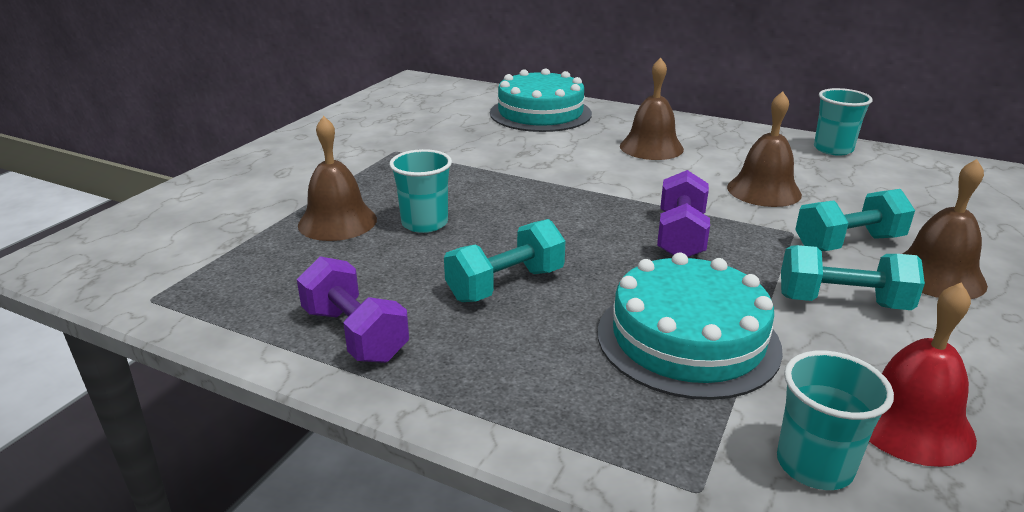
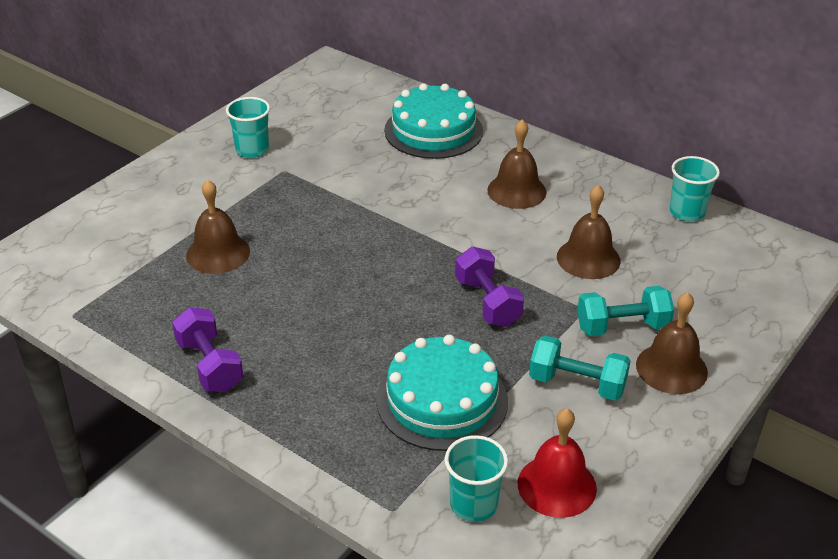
camera: 10 degrees right, 10 degrees up
turquoise cup [390,149,452,233] -> turquoise cup moved to [226,97,270,158]
turquoise dumbbell [444,219,565,302] -> none
purple dumbbell [657,170,710,257] -> purple dumbbell turned 45 degrees counterclockwise [455,247,524,327]

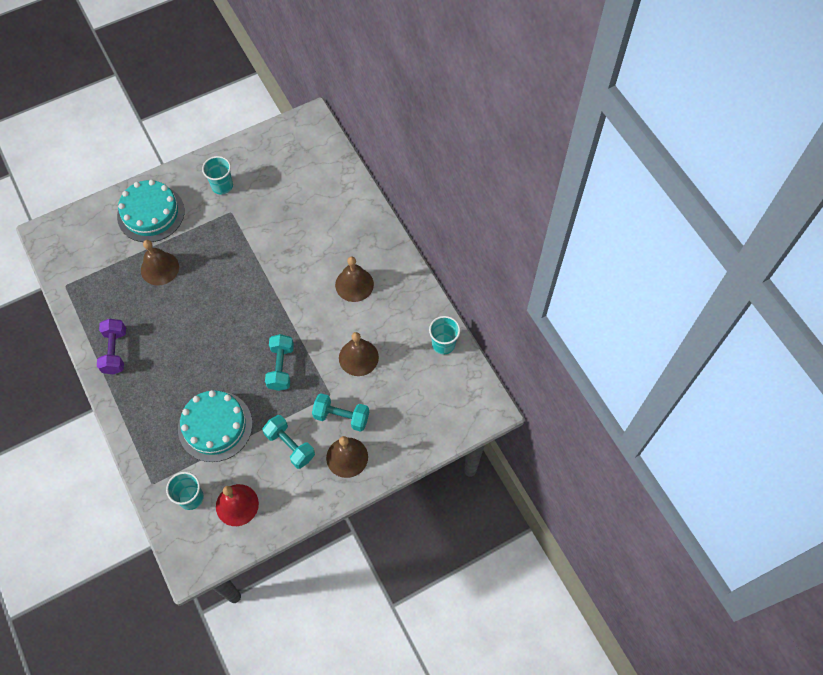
camera: 25 degrees right, 25 degrees up
turquoise cake [384,83,483,159] -> turquoise cake moved to [117,180,185,242]
purple dumbbell [455,247,524,327] -> turquoise dumbbell [265,334,294,391]

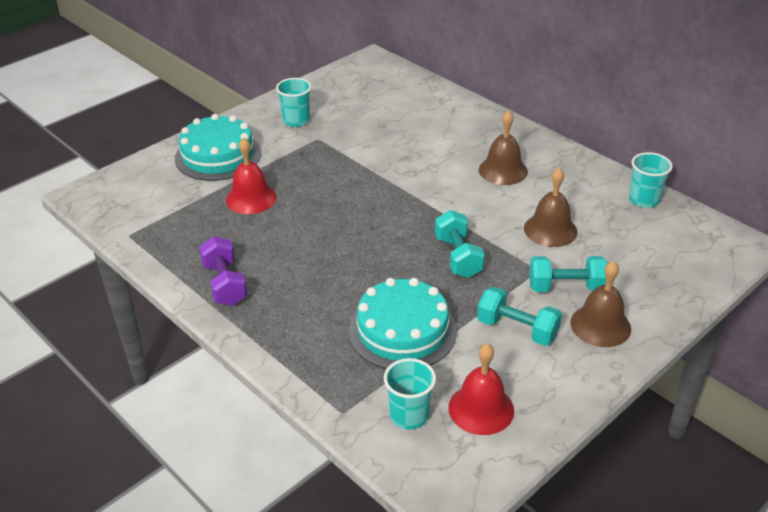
camera: 15 degrees left, 25 degrees down
brown bell [141,240,179,285] -> red bell [226,137,277,214]

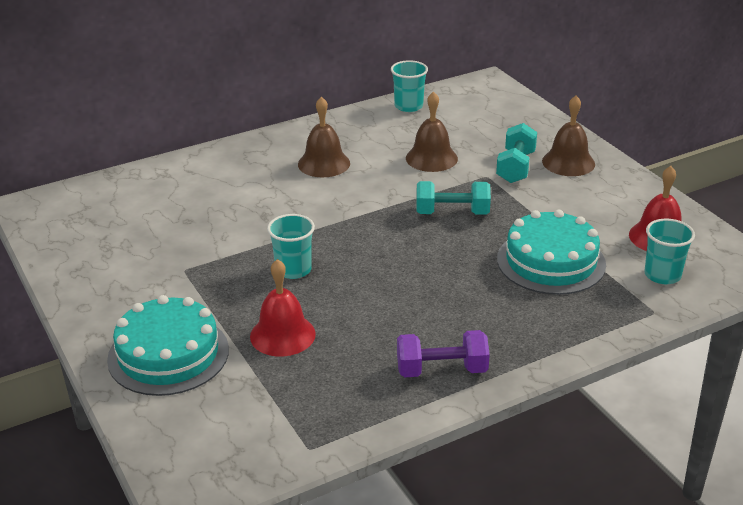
camera: 75 degrees left, 5 degrees down
turquoise cup [276,78,312,127] -> turquoise cup moved to [267,214,315,279]
turquoise dumbbell [477,287,562,346] -> none

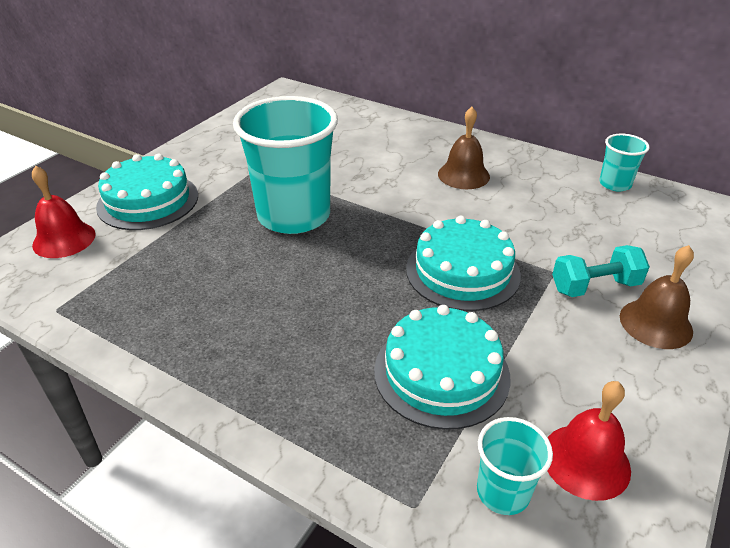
camera: 60 degrees right, 5 degrees up
red bell [250,259,316,357] -> red bell moved to [32,165,96,258]
turquoise cup [267,214,315,279] -> turquoise cup [233,96,338,234], size x2.16
purple dumbbell [397,330,490,377] -> none
brown bell [406,91,458,172] -> none
turquoise dumbbell [416,181,491,215] -> turquoise cake [406,216,521,311]

